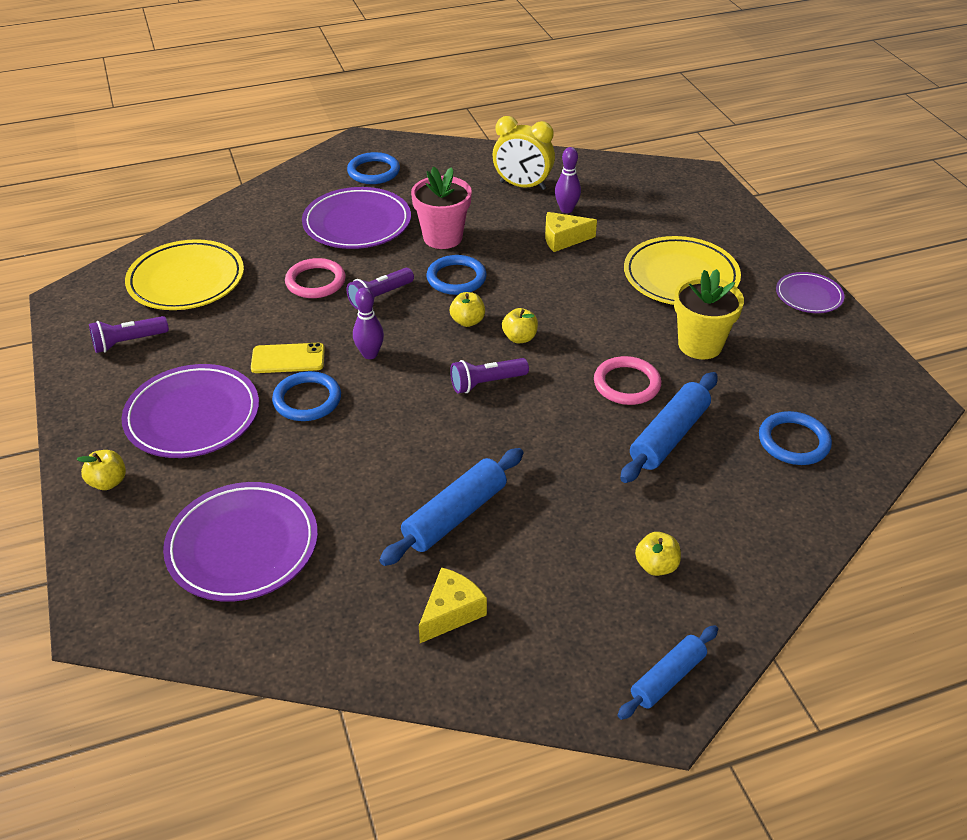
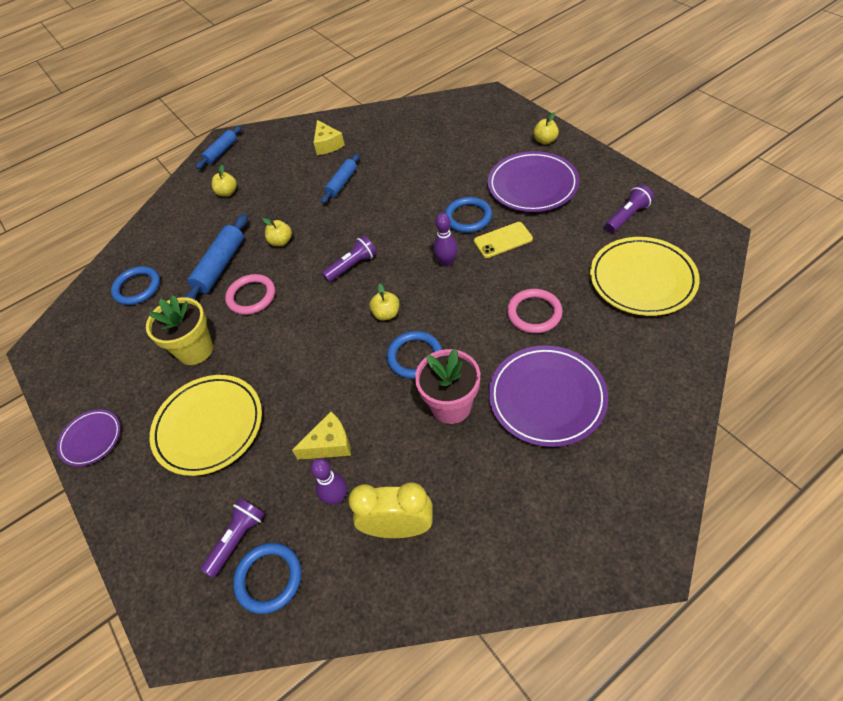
camera: 170 degrees right, 10 degrees up
purple plate [163,482,318,602] -> none
purple flashlight [346,268,414,309] -> purple flashlight moved to [200,498,265,578]
blue ring [347,152,400,184] -> blue ring moved to [233,543,301,614]
blue rolling pin [379,448,523,566] -> blue rolling pin [321,154,360,204], size x0.66
yellow cheese [419,567,487,643] -> yellow cheese turned 45 degrees counterclockwise [313,120,345,155]
yellow apple [502,308,538,343] -> yellow apple moved to [263,218,292,246]

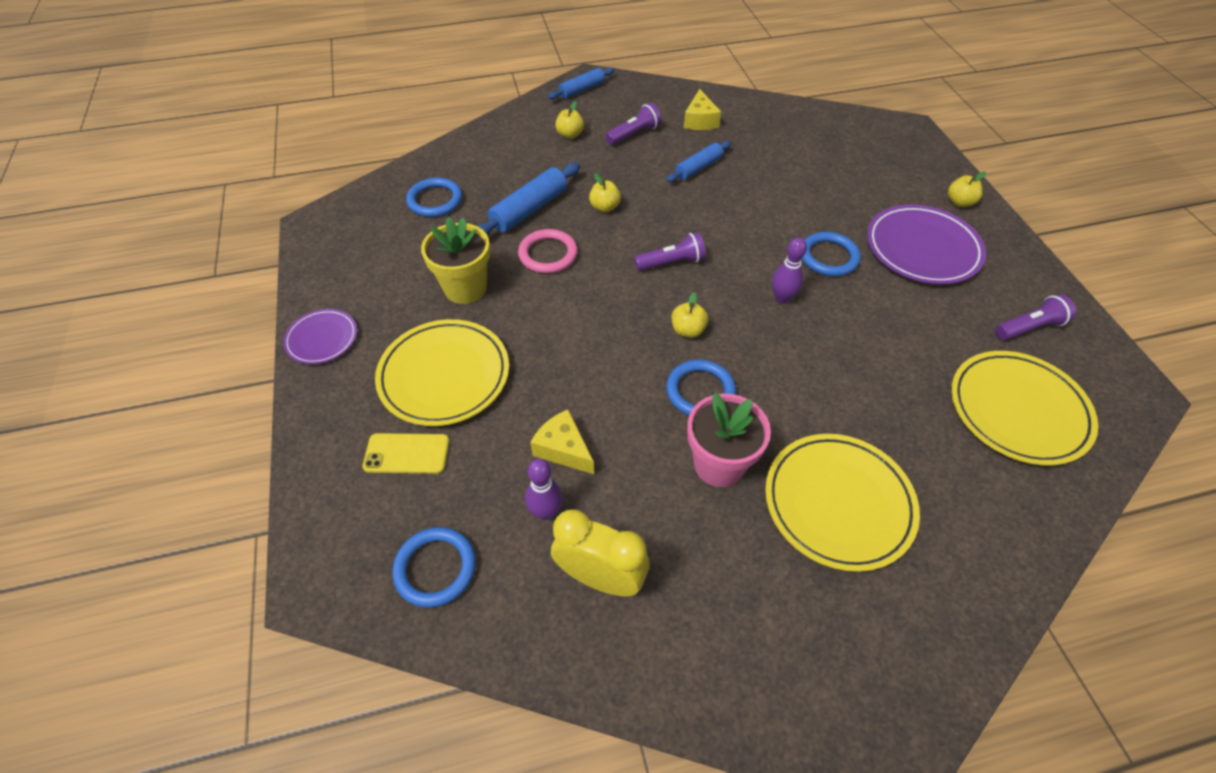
camera: 15 degrees right, 0 degrees up
purple flashlight [200,498,265,578] -> purple flashlight moved to [606,103,662,145]
yellow cheese [292,412,351,460] -> yellow cheese turned 135 degrees counterclockwise [530,409,594,474]
yellow phone [474,222,533,258] -> yellow phone moved to [363,433,449,474]
purple plate [489,345,608,447] -> yellow plate [765,434,920,572]
pink ring [507,289,563,333] -> none

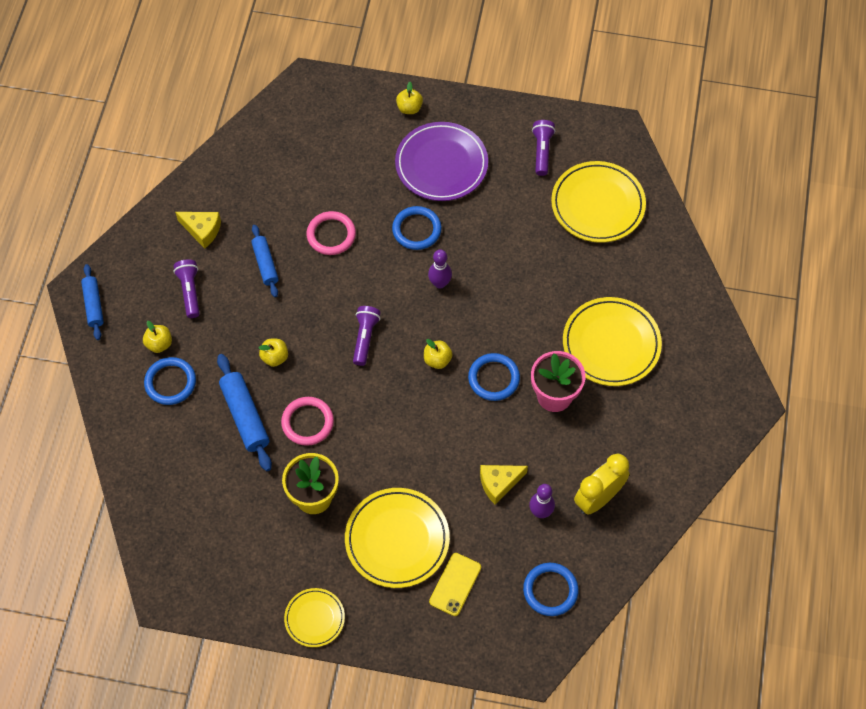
camera: 65 degrees left, 10 degrees up
purple plate [283,309,357,364] -> yellow plate [284,588,345,647]
blue ring [406,178,462,217] -> blue ring moved to [144,357,196,405]
none -> pink ring [306,211,356,255]

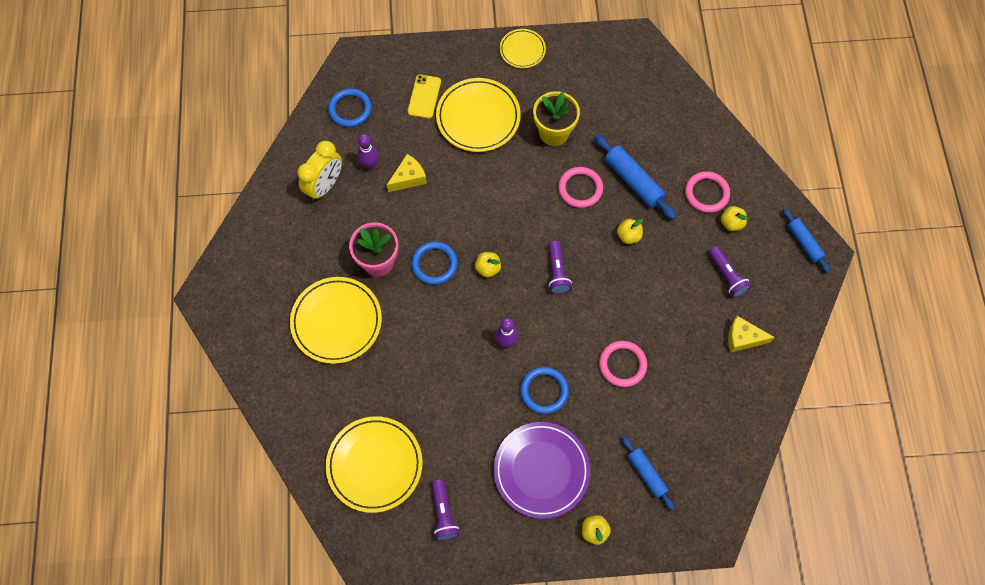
camera: 165 degrees right, 5 degrees up
blue ring [144,357,196,405] -> pink ring [685,171,730,213]
blue rolling pin [251,225,278,297] -> blue rolling pin moved to [622,436,675,510]

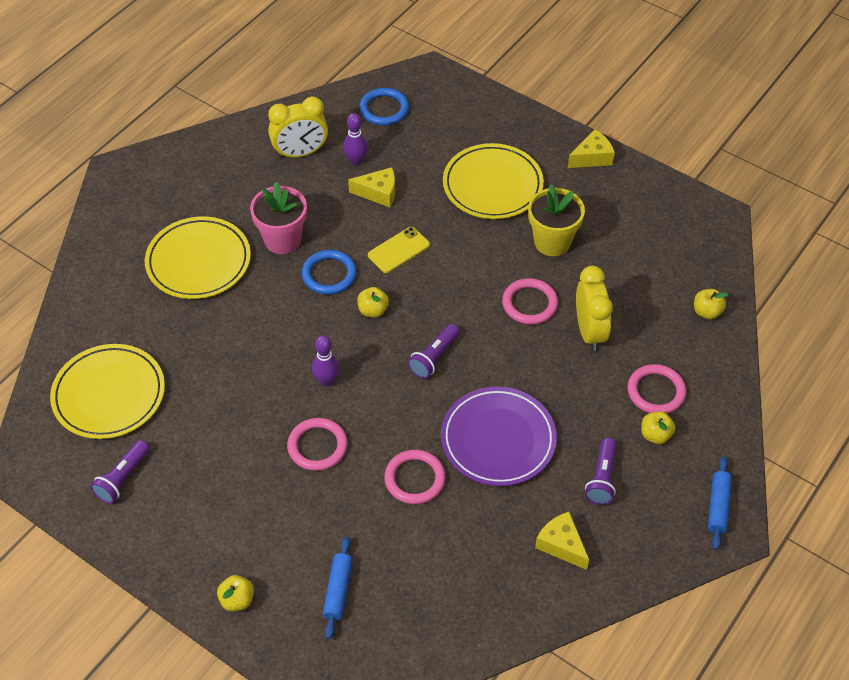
camera: 40 degrees right, 15 degrees down
yellow phone [408,74,441,119] -> yellow phone moved to [368,227,430,273]
purple plate [494,422,591,519] -> purple plate moved to [441,387,557,486]
yellow plate [500,29,546,68] -> yellow cheese [568,129,615,168]
blue ring [520,367,569,414] -> pink ring [287,418,348,471]
blue rolling pin [595,135,676,220] -> yellow clock [576,266,613,351]
yellow apple [617,219,643,244] -> yellow apple moved to [694,289,728,319]

